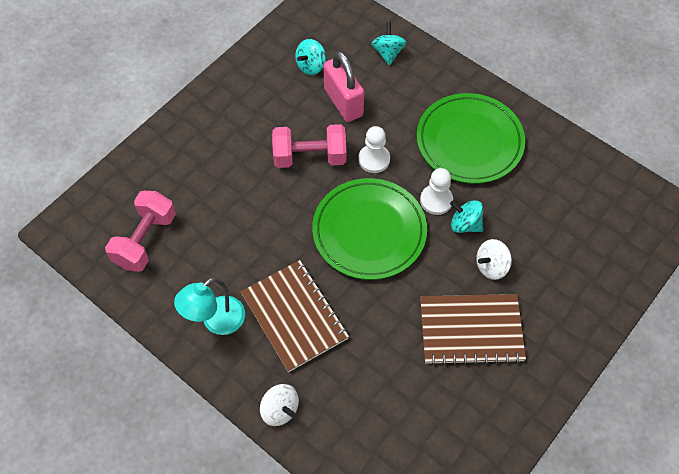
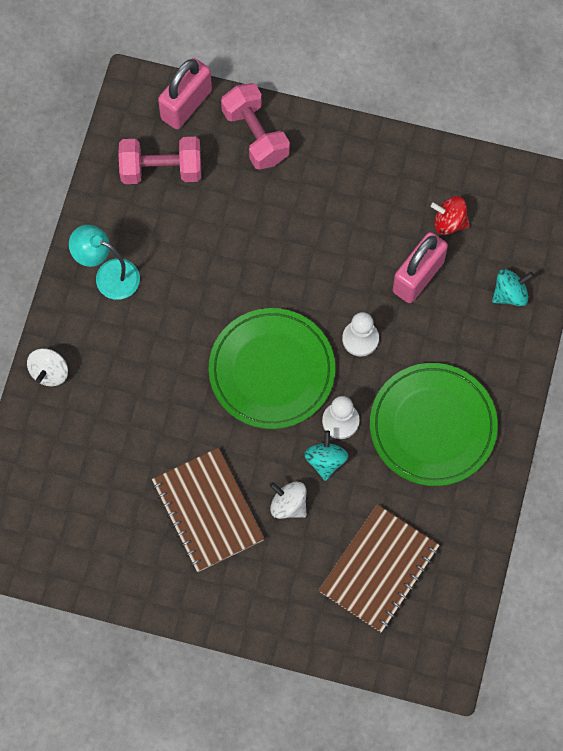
camera: 65 degrees right, 10 degrees up
brown notebook [241,260,349,372] -> brown notebook moved to [319,504,440,632]
pink dumbbell [272,124,346,168] -> pink dumbbell moved to [221,83,290,170]
turquoise spinning top [295,39,326,75] -> red spinning top [431,196,470,235]
none -> pink padlock [158,58,212,129]

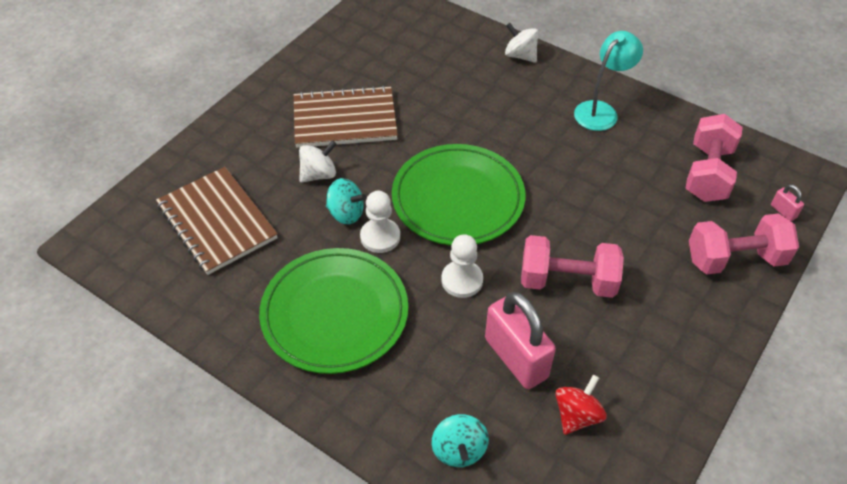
camera: 110 degrees right, 20 degrees down
pink padlock [158,58,212,129] -> pink padlock [771,184,804,221], size x0.42
none -> pink dumbbell [521,235,624,298]

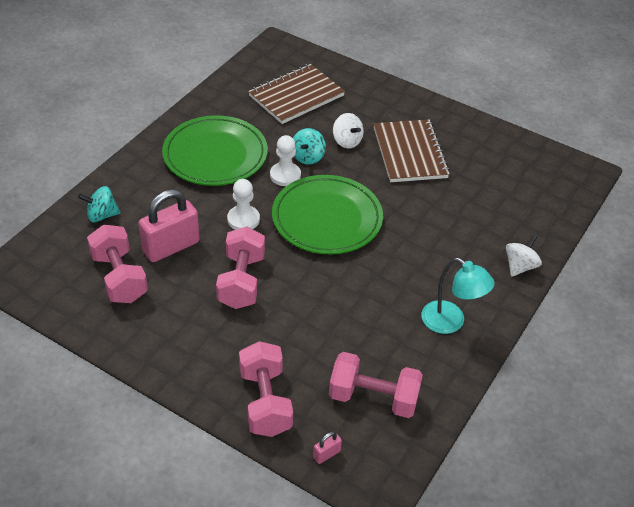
camera: 85 degrees right, 5 degrees down
red spinning top [555,375,607,435] -> pink dumbbell [87,224,148,303]

